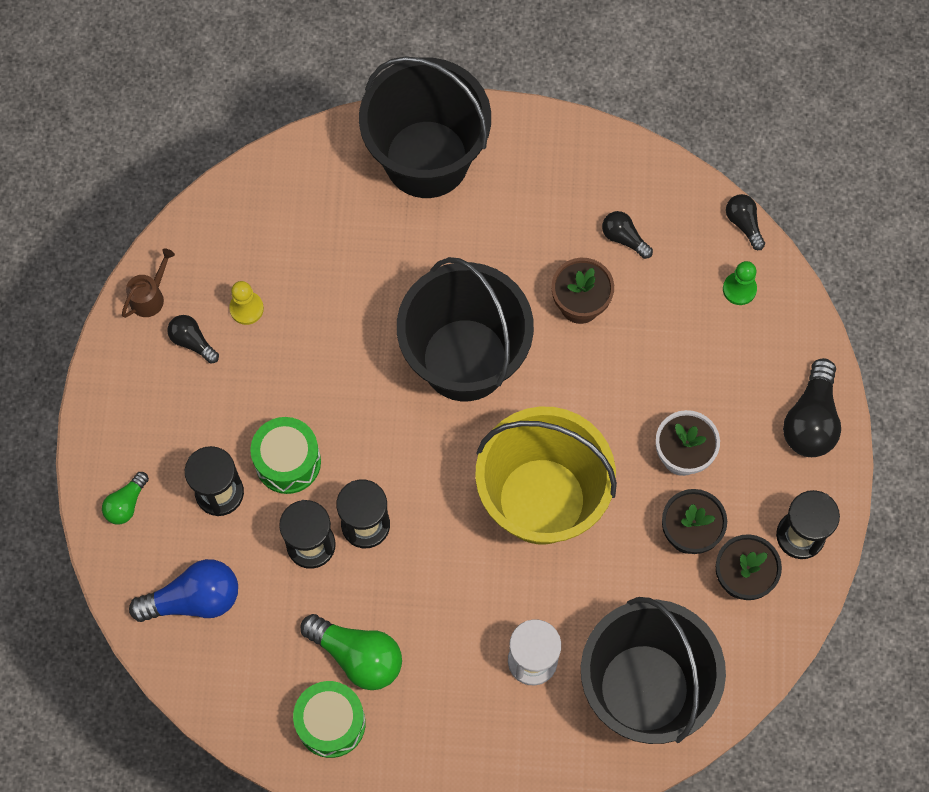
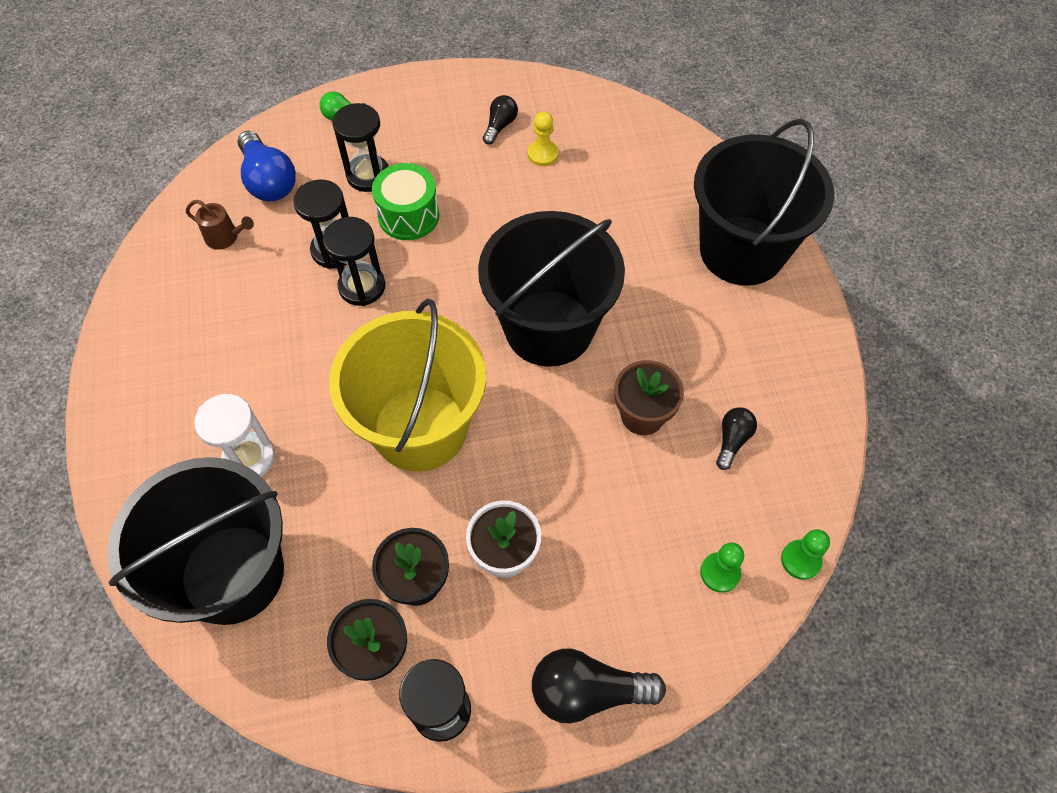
camera: 75 degrees right, 10 degrees down
brown watering can [122,249,175,318] -> brown watering can moved to [186,200,254,250]
green drum [293,681,366,758] -> none
green light bulb [300,614,402,690] -> none
black light bulb [726,194,765,250] -> green pawn [781,529,830,580]

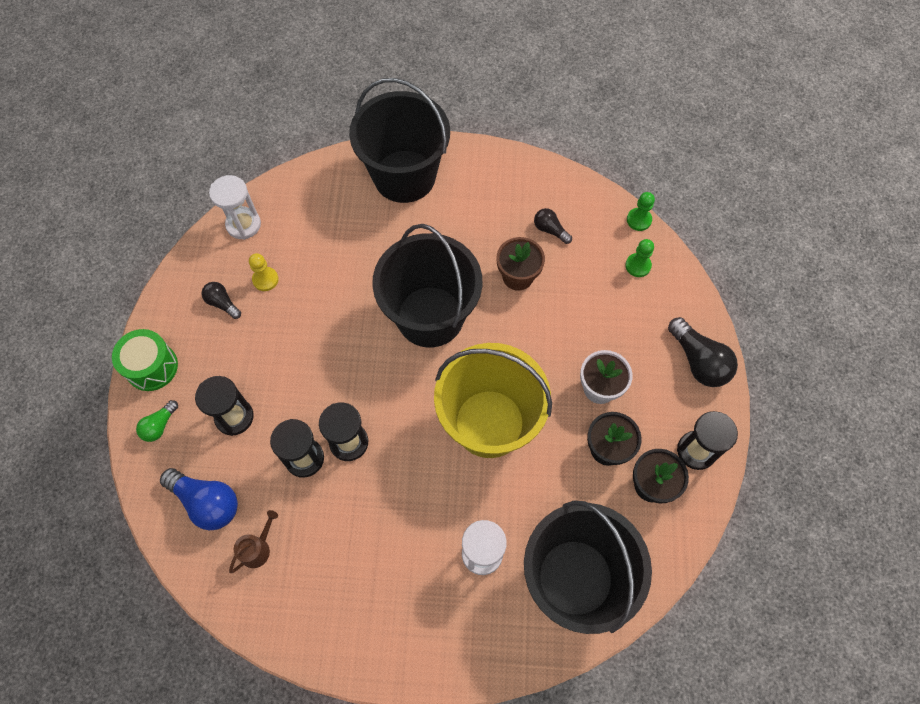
camera: 75 degrees left, 5 degrees up
blue light bulb [237,131,296,202] -> blue light bulb turned 45 degrees clockwise [160,468,238,530]
green drum [372,163,439,240] -> green drum moved to [112,329,178,391]
black light bulb [532,649,666,723] -> black light bulb turned 45 degrees counterclockwise [668,317,738,387]
none -> white hourglass [209,175,261,240]

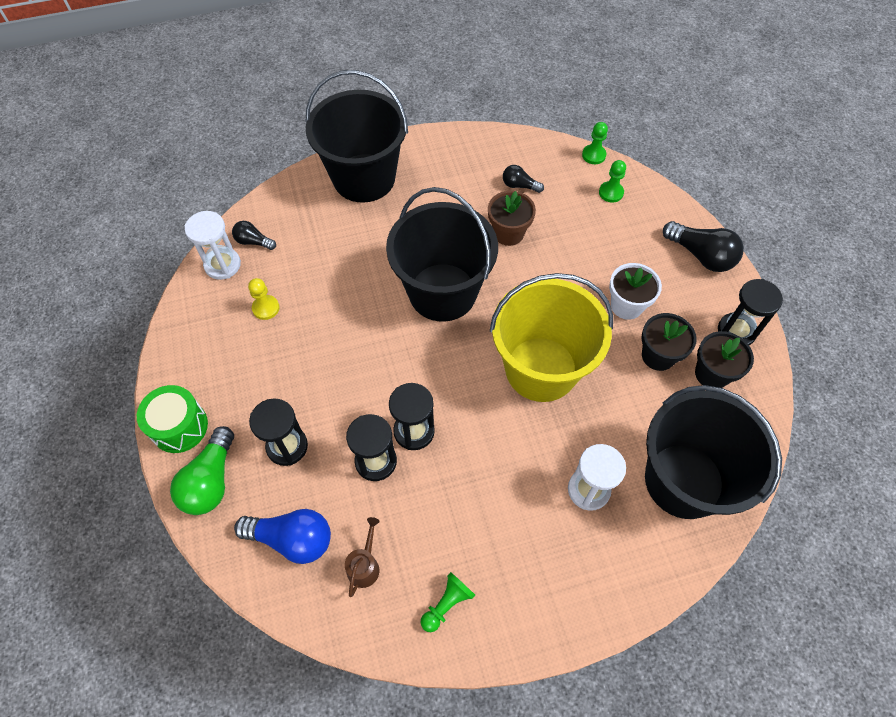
camera: 20 degrees left, 5 degrees down
green light bulb [136,400,178,442] -> green light bulb [170,426,234,515], size x1.78
black light bulb [201,282,241,319] -> black light bulb moved to [232,221,276,250]
none -> green pawn [421,572,475,632]

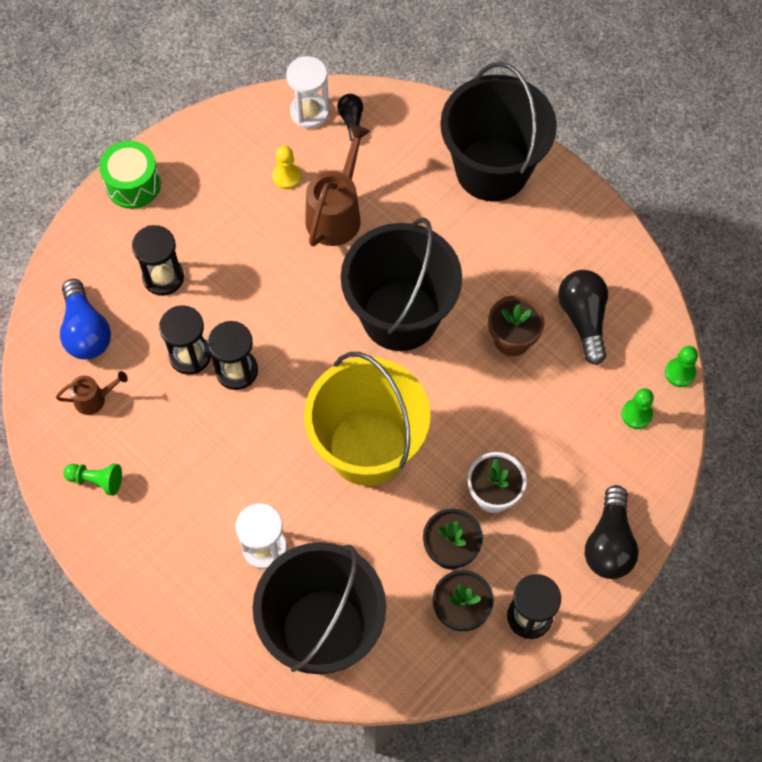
camera: 60 degrees right, 5 degrees up
green light bulb [170,426,234,515] -> none
black light bulb [503,165,544,193] -> black light bulb [558,270,608,365], size x1.78
none -> brown watering can [305,124,370,247]

